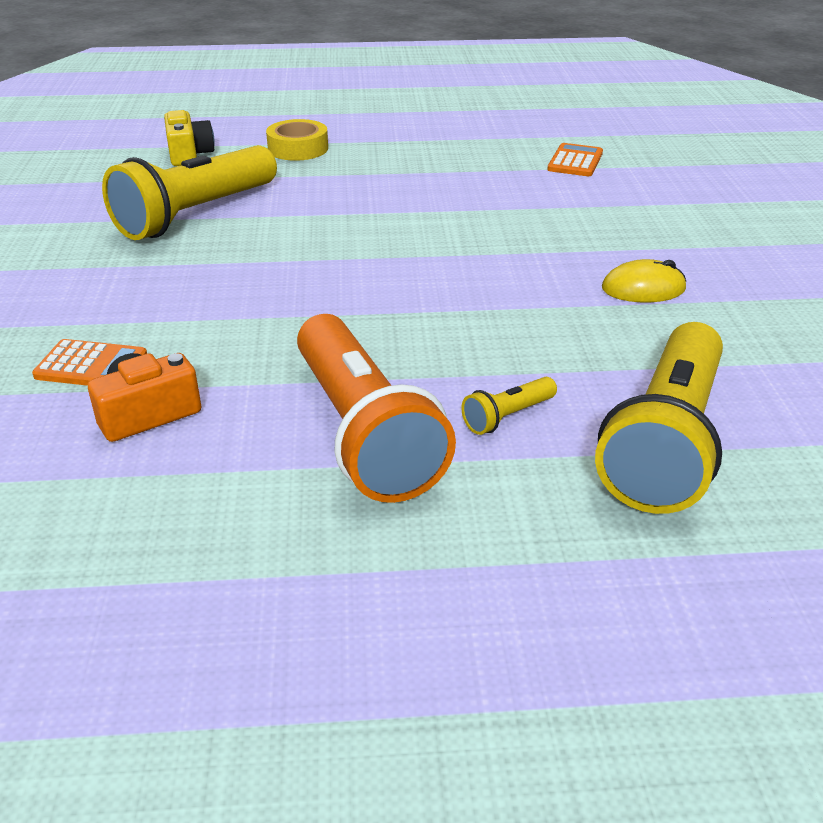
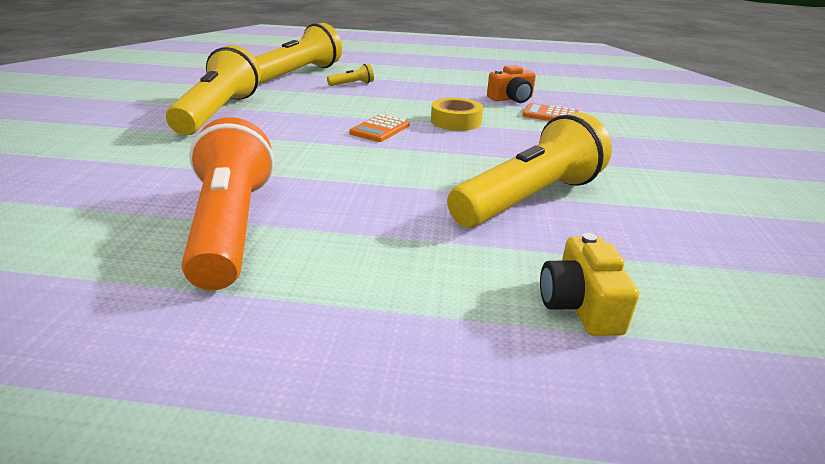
camera: 170 degrees left, 5 degrees down
yellow tape [266,119,328,161] -> yellow tape moved to [431,98,483,131]
orange flashlight [297,314,456,503] -> orange flashlight moved to [181,117,274,290]
orange calculator [547,143,603,176] -> orange calculator moved to [349,114,410,142]
yellow mouse [602,259,686,302] -> yellow flashlight [166,45,261,135]

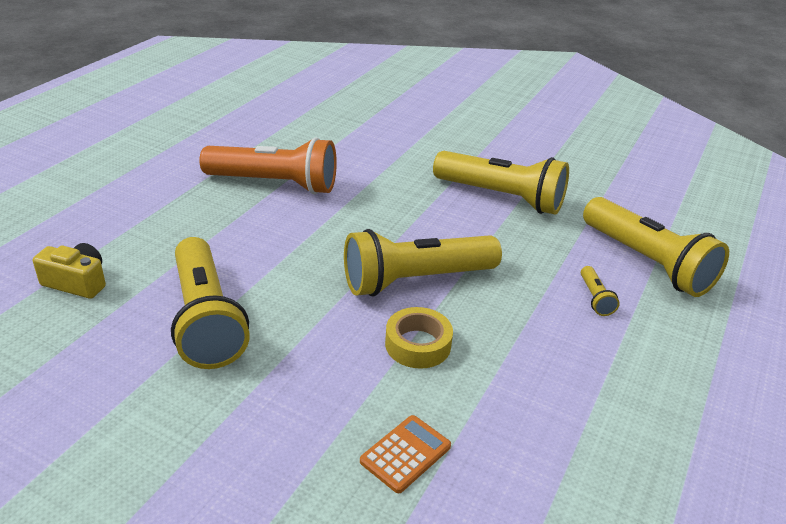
camera: 110 degrees right, 5 degrees up
orange calculator [349,114,410,142] -> yellow flashlight [344,229,502,297]
orange camera [487,65,536,103] -> none

